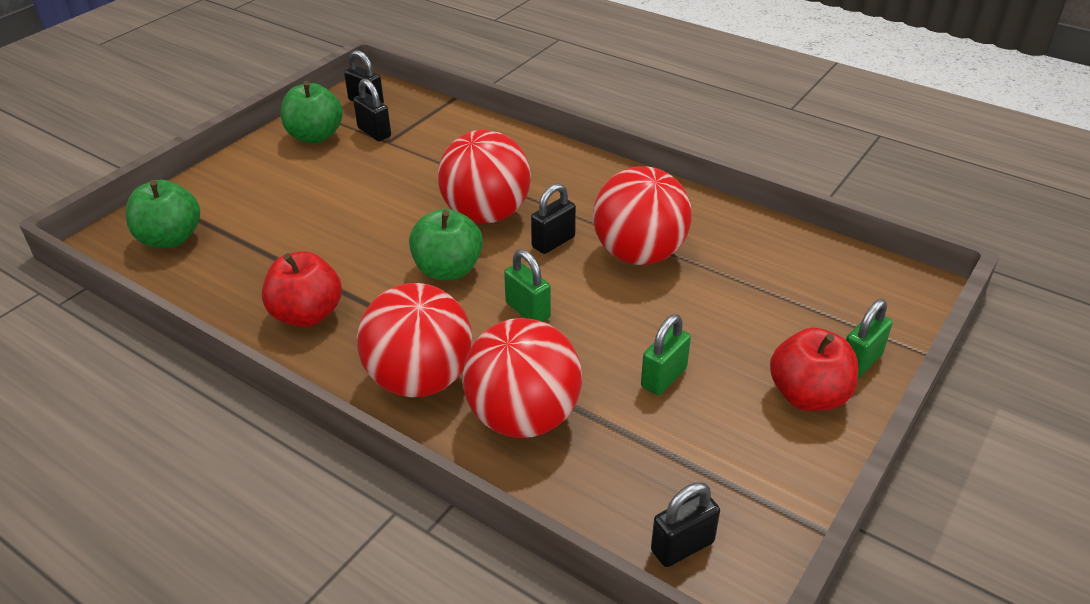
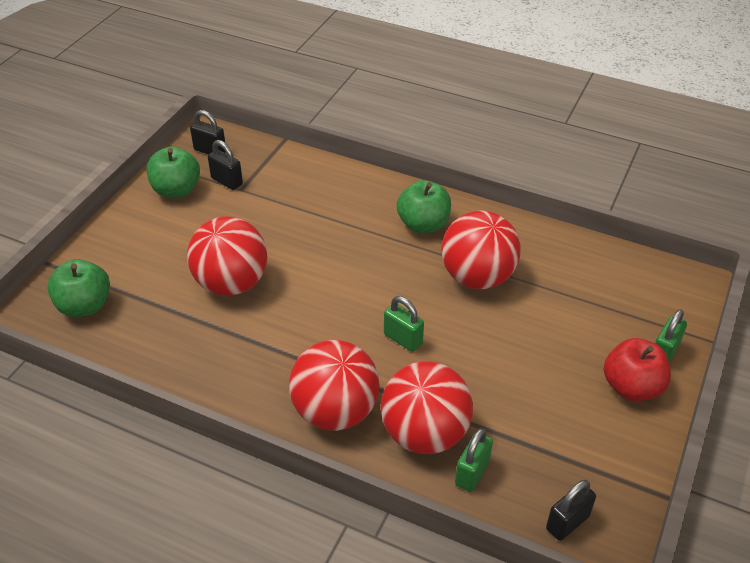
camera: 10 degrees left, 5 degrees up
red apple [262,251,342,327] -> none
green apple [409,209,483,280] -> green apple moved to [397,180,451,233]
red ball [438,130,531,224] -> red ball moved to [187,216,267,296]
black padlock [531,183,576,254] -> none
green padlock [641,314,691,395] -> green padlock moved to [455,428,493,492]

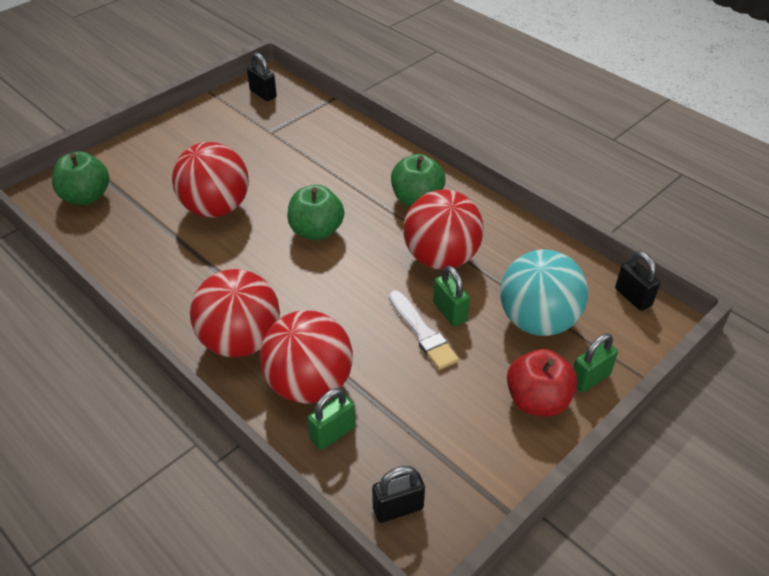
camera: 20 degrees right, 0 degrees up
green apple [147,146,200,198] -> green apple moved to [287,185,344,240]
black padlock [208,140,243,190] -> black padlock moved to [615,251,660,311]
green padlock [384,296,424,352] -> green padlock moved to [433,266,470,326]
none -> white brush [389,291,459,370]
none -> turquoise ball [500,249,588,336]

